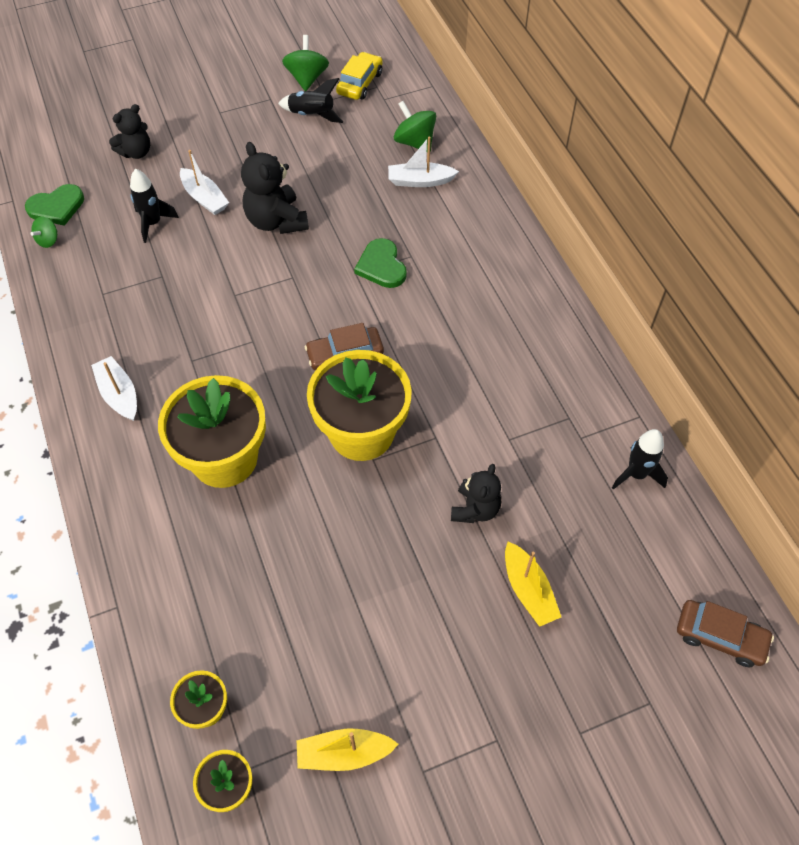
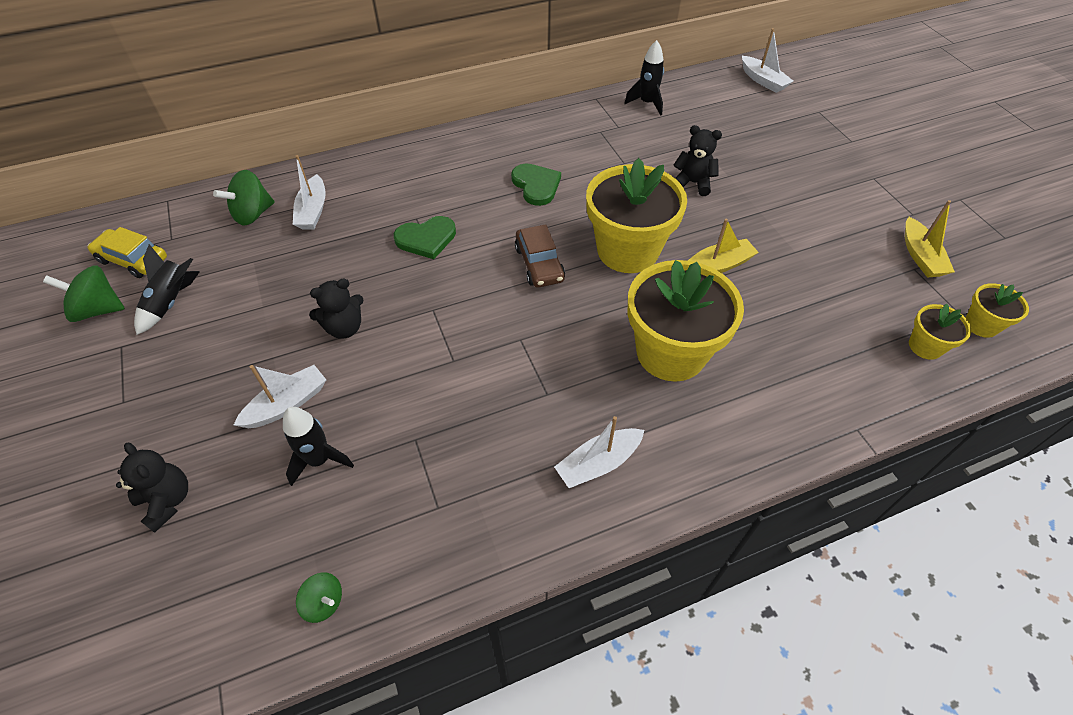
camera: 90 degrees left, 5 degrees down
green heart [25,184,84,226] -> green heart moved to [511,164,561,206]
black teddy bear [241,142,309,234] -> black teddy bear [309,278,363,339], size x0.66
yellow boat [505,542,561,627] -> yellow boat moved to [688,219,759,273]
brown car [677,600,774,667] -> white boat [742,28,793,93]

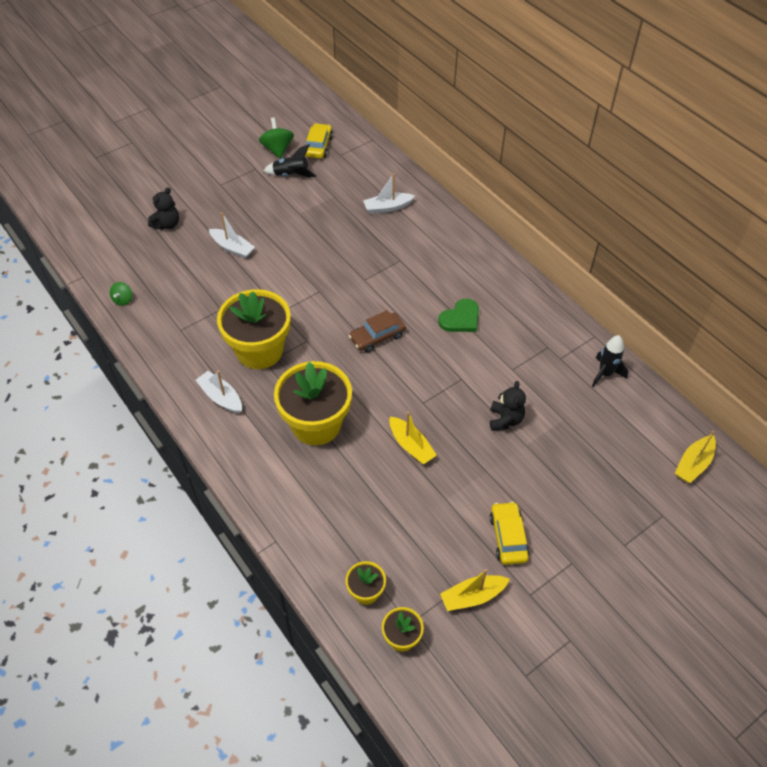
camera: 75 degrees right, 0 degrees up
green spinning top [213,170,274,225] -> none
black rocket [283,407,354,486] -> none
black teddy bear [309,278,363,339] -> none
green heart [394,216,456,259] -> none
yellow flower pot [586,158,687,273] -> yellow flower pot moved to [217,289,291,369]
white boat [742,28,793,93] -> yellow boat [675,431,716,483]
none -> yellow car [489,501,530,565]

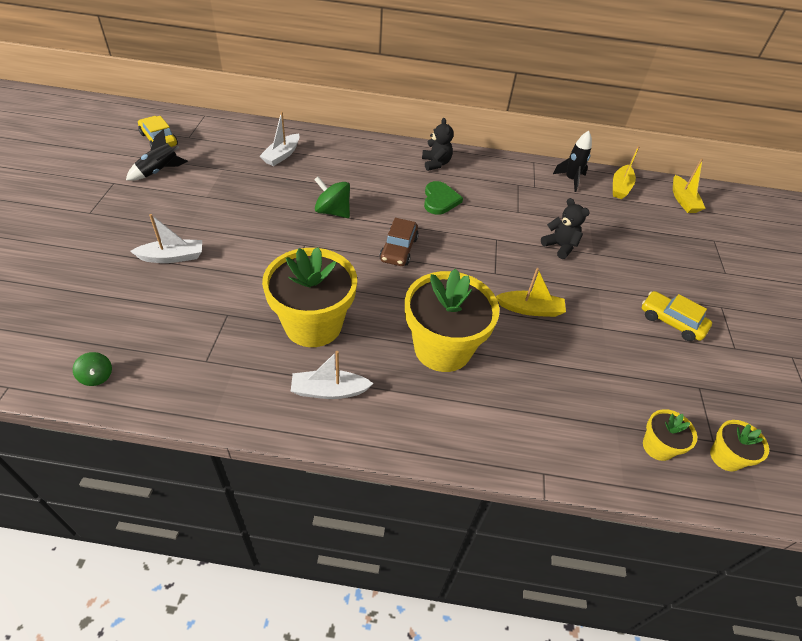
camera: 50 degrees left, 5 degrees down
black teddy bear [148,187,179,230] -> black teddy bear moved to [422,118,454,171]
green spinning top [259,117,294,159] -> green spinning top moved to [314,176,350,218]
yellow boat [440,569,510,611] -> yellow boat moved to [613,146,640,199]

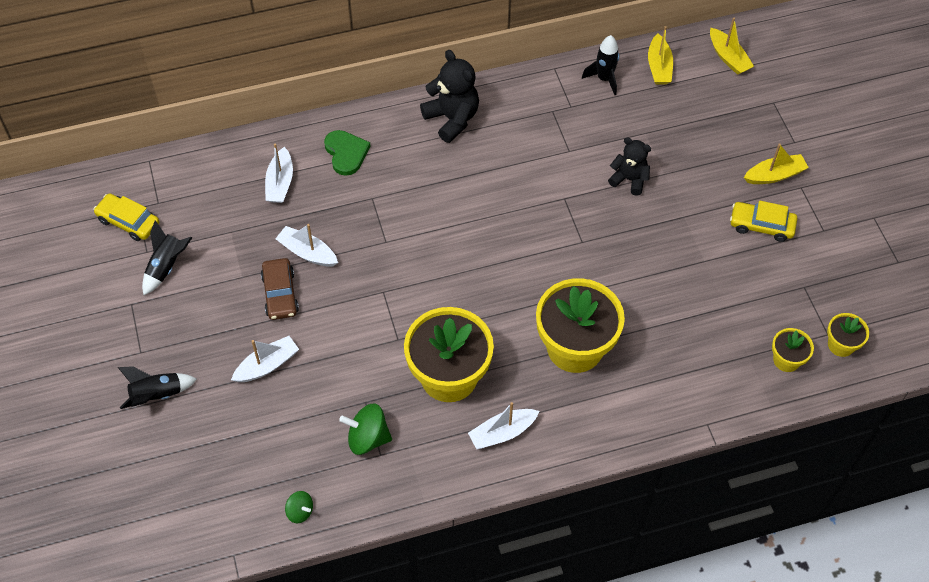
camera: 20 degrees left, 10 degrees up
green spinning top [314,176,350,218] -> green spinning top moved to [339,404,392,455]
brown car [379,218,419,266] -> brown car moved to [261,258,299,320]
black teddy bear [422,118,454,171] -> black teddy bear [420,50,479,143], size x1.52
green heart [424,181,463,215] -> green heart moved to [324,130,370,176]
yellow boat [496,268,566,317] -> yellow boat moved to [744,143,809,184]
none -> black rocket [118,366,197,409]
none -> white boat [276,224,338,267]

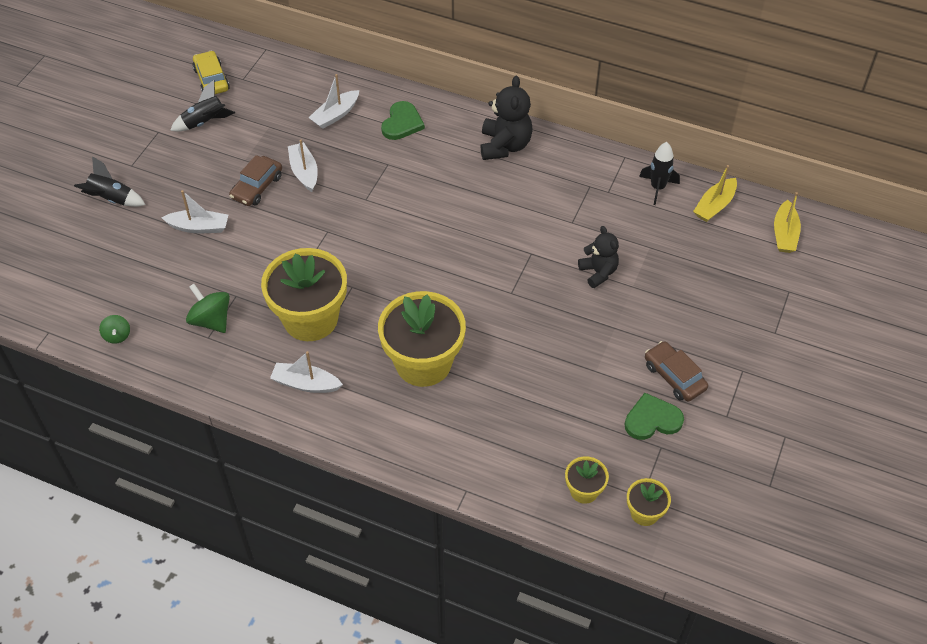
camera: 40 degrees right, 5 degrees down
yellow car [730,201,797,242] -> brown car [645,341,708,402]
yellow boat [744,143,809,184] -> none
none -> green heart [625,393,684,440]

